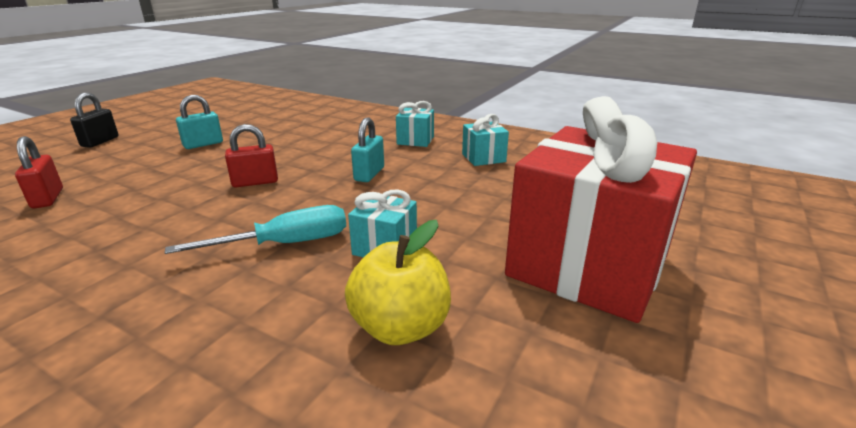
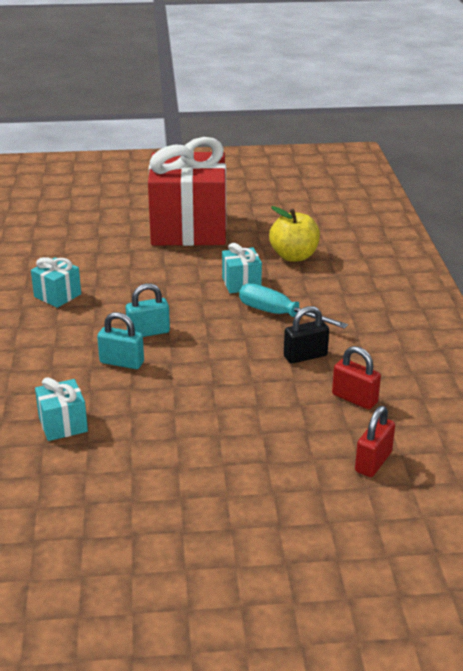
camera: 125 degrees left, 5 degrees up
black padlock [70,93,119,148] -> black padlock moved to [284,306,329,364]
turquoise padlock [176,95,223,149] -> turquoise padlock moved to [97,312,144,369]
red padlock [225,124,278,187] -> red padlock moved to [332,346,381,410]
turquoise gift [396,101,434,147] -> turquoise gift moved to [35,377,88,441]

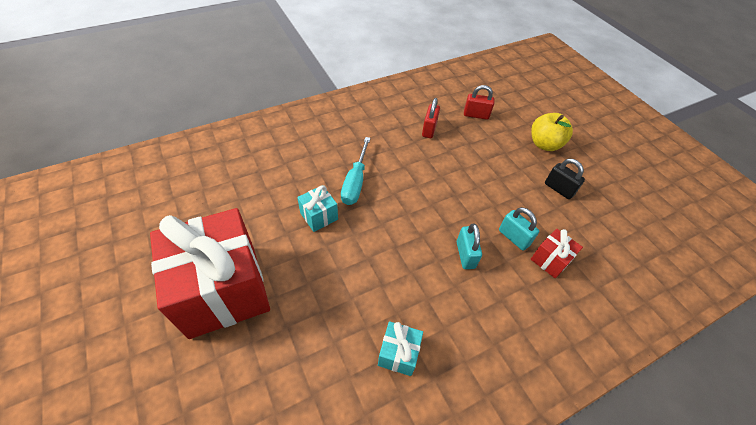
camera: 115 degrees left, 20 degrees up
turquoise gift [35,377,88,441] -> red gift [531,228,583,279]
turquoise padlock [126,283,170,337] -> turquoise padlock moved to [499,207,539,251]
yellow apple [269,206,320,262] -> yellow apple moved to [531,113,573,151]
black padlock [284,306,329,364] -> black padlock moved to [545,159,585,199]

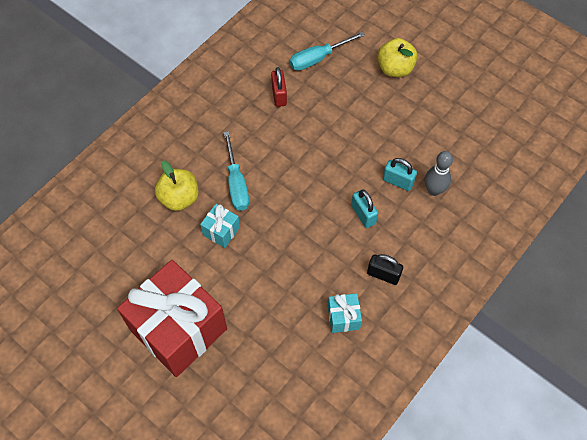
camera: 20 degrees left, 10 degrees up
red padlock [464,85,494,120] -> turquoise screwdriver [290,32,365,71]
red gift [531,228,583,279] -> grey bowling pin [425,151,453,196]
black padlock [545,159,585,199] -> black padlock moved to [367,254,403,285]
none -> yellow apple [155,160,199,211]

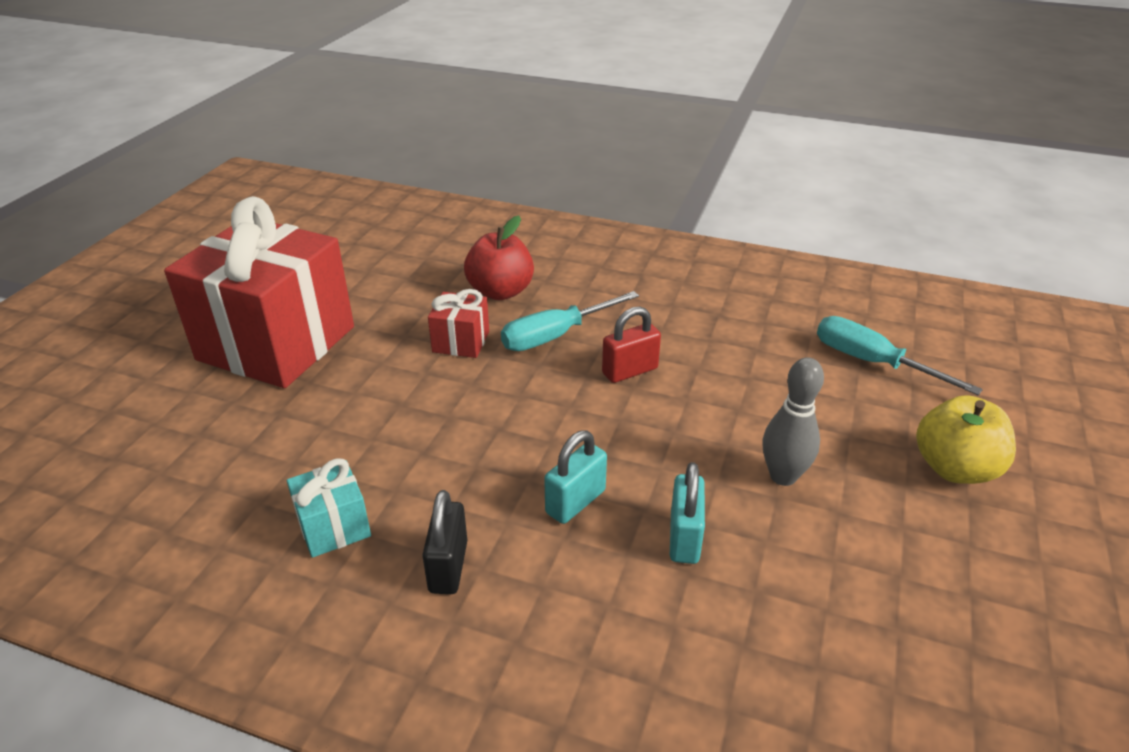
camera: 70 degrees right, 25 degrees down
yellow apple [155,160,199,211] -> red apple [464,216,534,300]
turquoise gift [200,204,240,248] -> red gift [428,289,489,358]
red padlock [271,67,287,107] -> red padlock moved to [602,306,661,383]
grey bowling pin [425,151,453,196] -> grey bowling pin moved to [762,357,824,486]

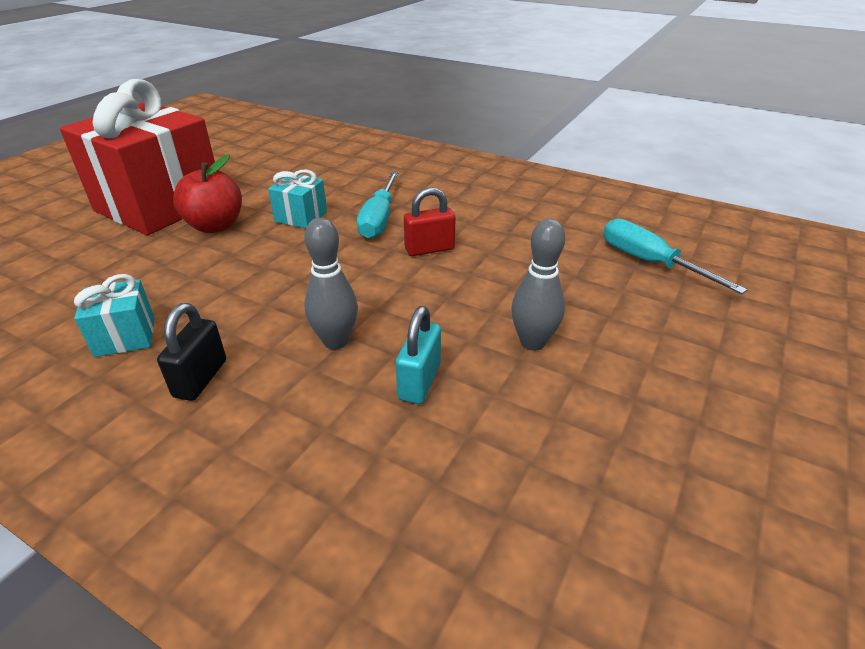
camera: 10 degrees right, 0 degrees up
red gift [428,289,489,358] -> turquoise gift [268,169,327,228]
red apple [464,216,534,300] -> red apple moved to [173,155,242,233]
turquoise screwdriver [501,291,639,351] -> turquoise screwdriver turned 60 degrees counterclockwise [357,172,398,239]
turquoise padlock [544,430,607,524] -> grey bowling pin [304,218,358,349]
yellow apple [916,395,1016,484] -> none

